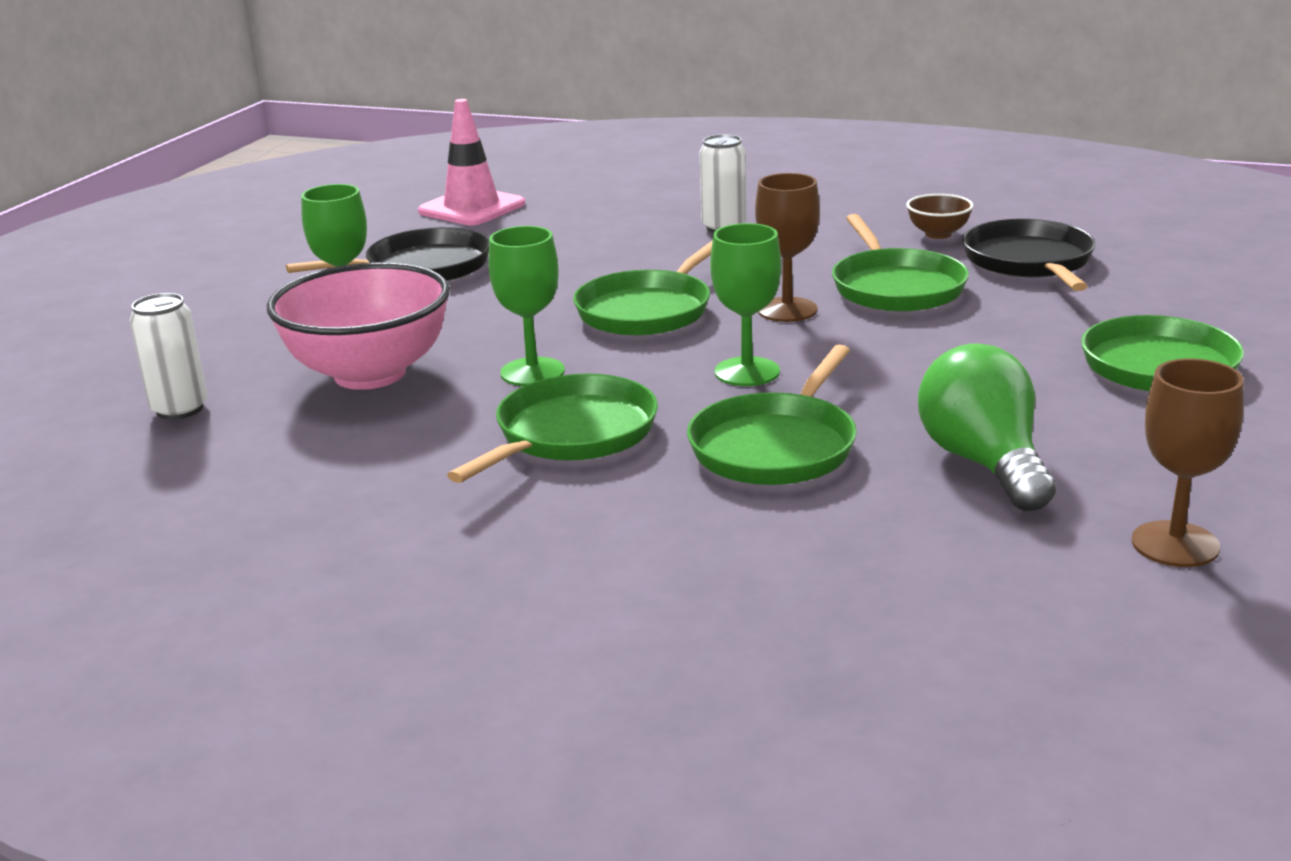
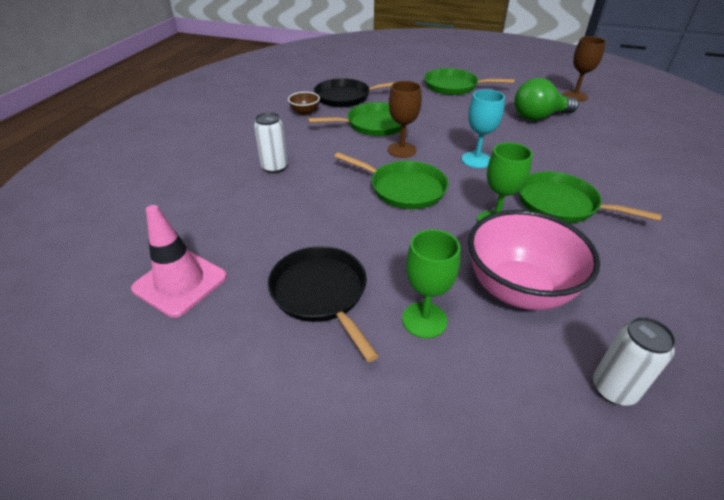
camera: 95 degrees left, 15 degrees up
green pan [687,345,857,485] -> none
green goblet [710,223,781,386] -> turquoise goblet [462,89,505,168]

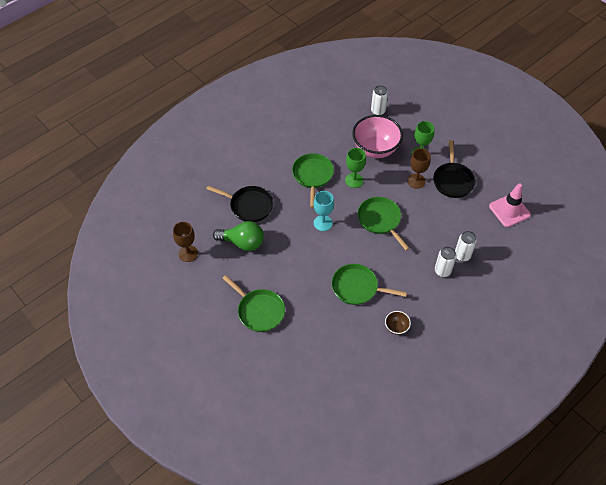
camera: 150 degrees left, 15 degrees up
black pan [314,78,395,107] -> black pan moved to [206,186,274,222]
brown goblet [387,81,422,158] -> brown goblet moved to [407,148,431,189]
green pan [519,171,662,223] -> green pan turned 150 degrees counterclockwise [292,153,334,208]
none -> white can [455,231,477,261]

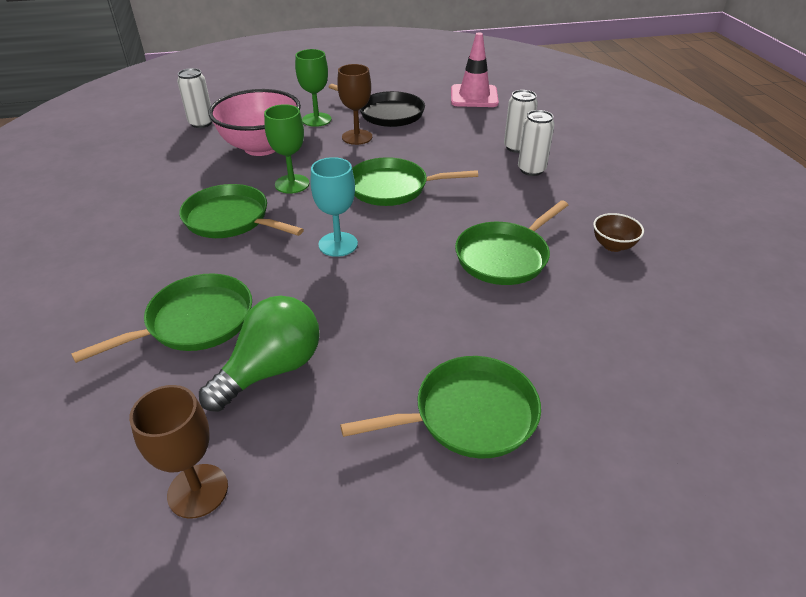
camera: 60 degrees left, 15 degrees down
black pan [206,186,274,222] -> green pan [71,273,252,363]

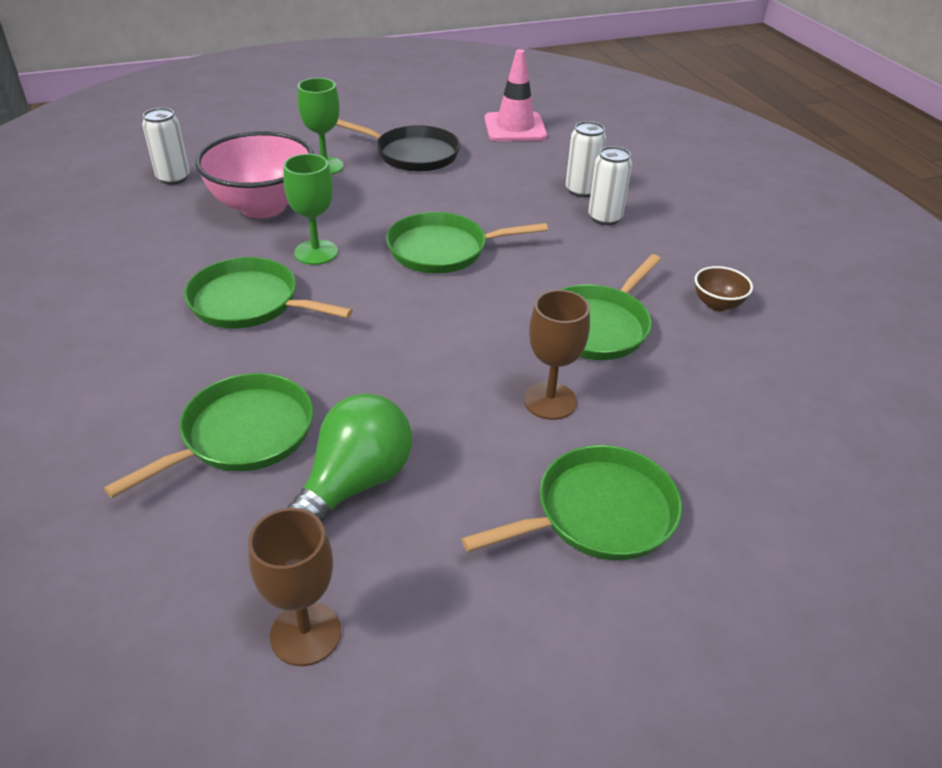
camera: 10 degrees left, 0 degrees up
turquoise goblet [310,157,358,257] -> none
brown goblet [337,64,372,145] -> brown goblet moved to [524,290,590,420]

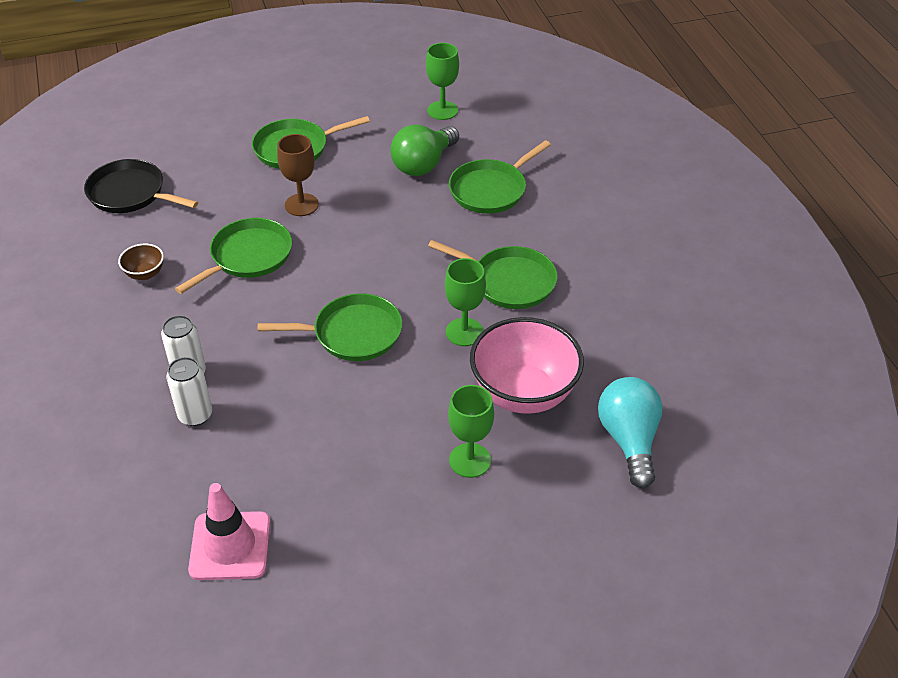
camera: 175 degrees left, 5 degrees up
white can [142,108,190,185] -> turquoise light bulb [598,377,663,488]
brown goblet [248,508,341,666] -> green goblet [426,43,459,120]
black pan [336,119,461,172] -> black pan moved to [84,159,198,213]

